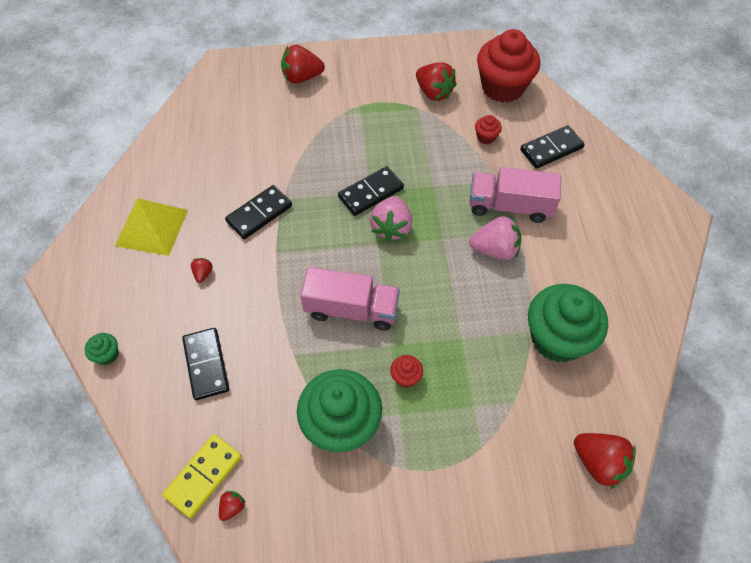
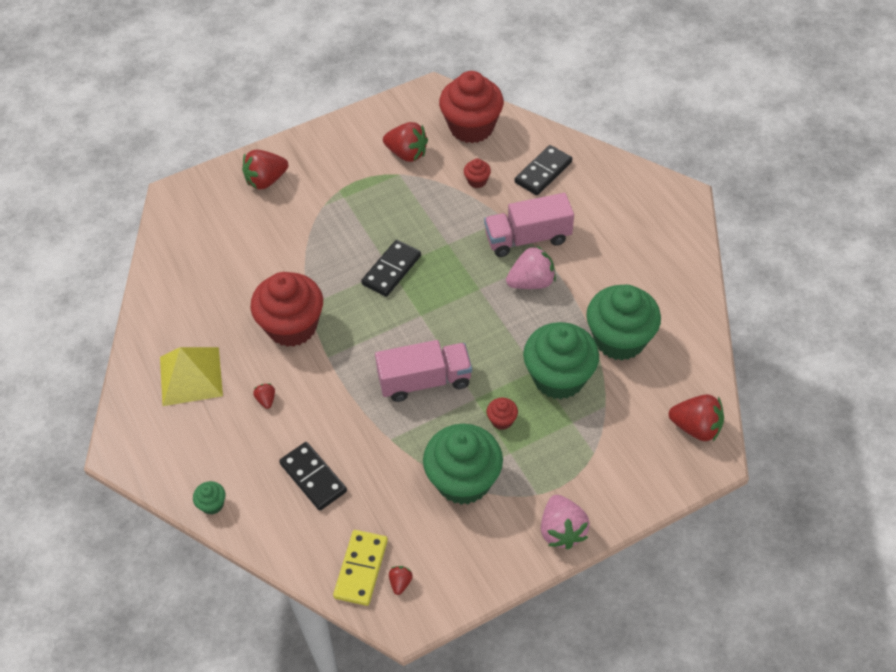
camera: 20 degrees left, 5 degrees down
black domino [225,185,292,239] -> red cupcake [250,272,323,347]
pink strawberry [370,196,413,242] -> pink strawberry moved to [541,495,590,549]
none -> green cupcake [523,322,599,399]

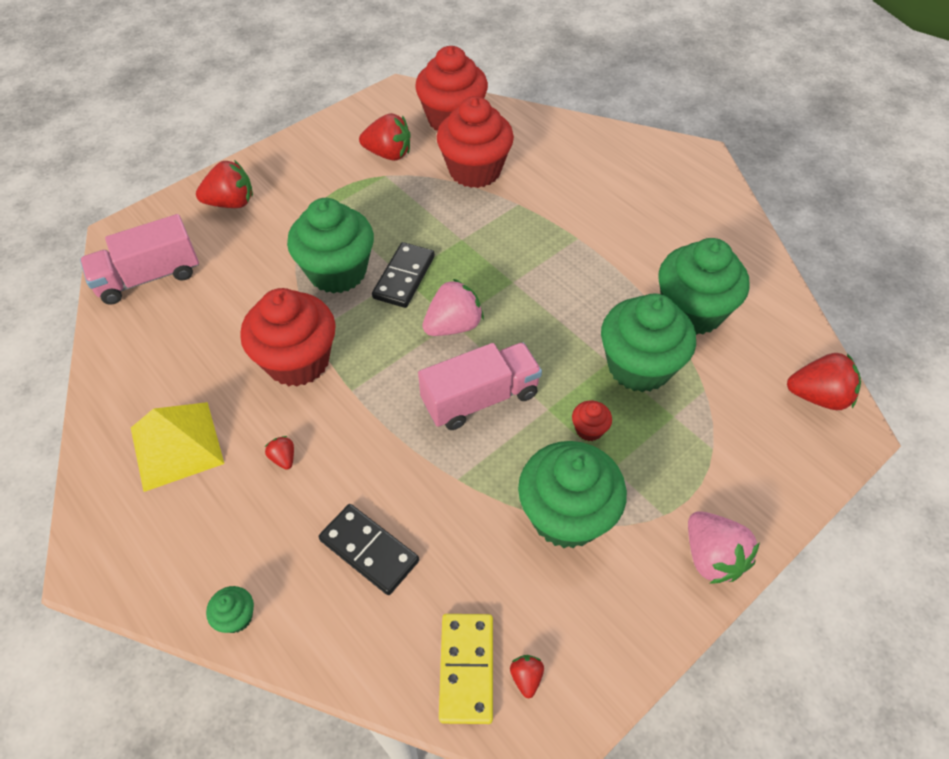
camera: 15 degrees left, 0 degrees up
red strawberry [242,150,288,190] -> red strawberry turned 150 degrees counterclockwise [196,160,253,208]
red cupcake [464,159,491,188] -> red cupcake [437,96,514,188], size x2.42
pink truck [484,193,574,257] -> pink truck moved to [80,214,199,305]
pink strawberry [506,245,556,289] -> pink strawberry moved to [422,279,484,336]
black domino [515,145,572,195] -> none
none -> green cupcake [287,198,374,294]

